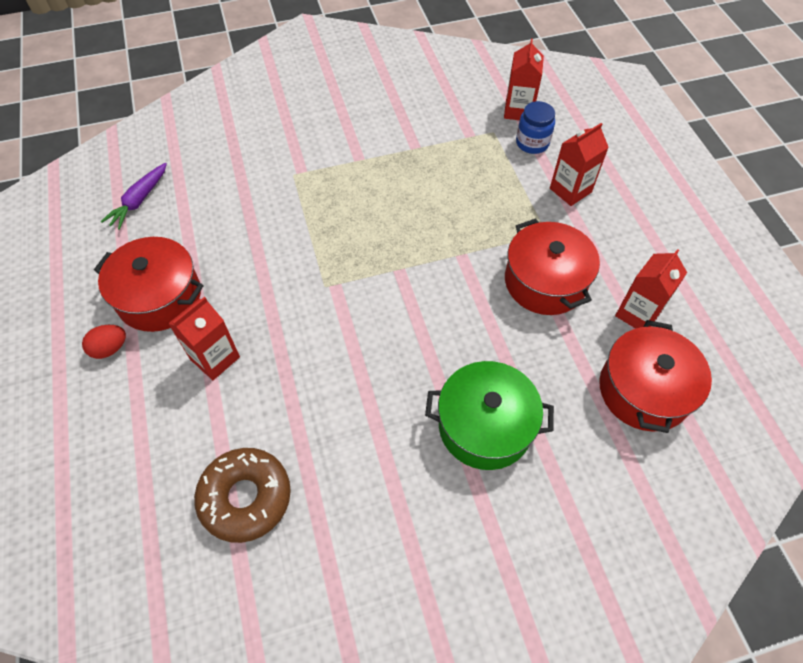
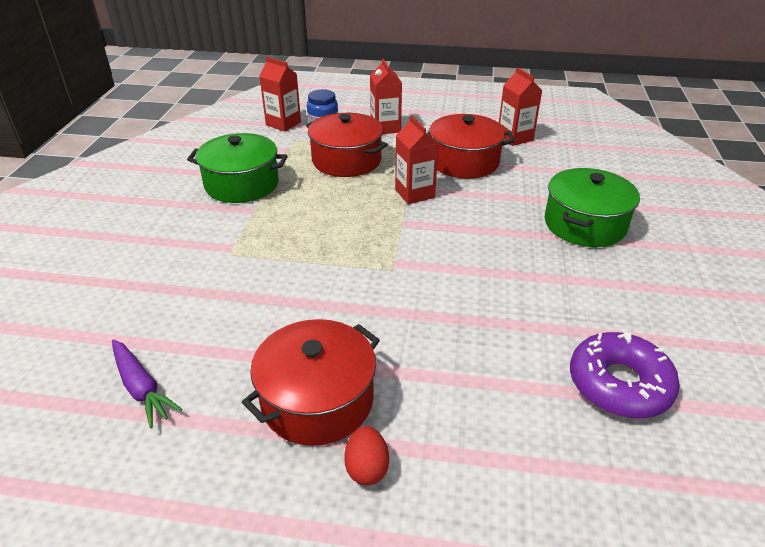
camera: 65 degrees left, 20 degrees down
red carton [168,297,240,380] -> red carton moved to [395,115,439,204]
brown donut [194,448,291,543] -> purple donut [570,332,680,418]
red pot [600,320,712,433] -> red pot moved to [306,113,388,177]
none -> green pot [187,133,288,203]

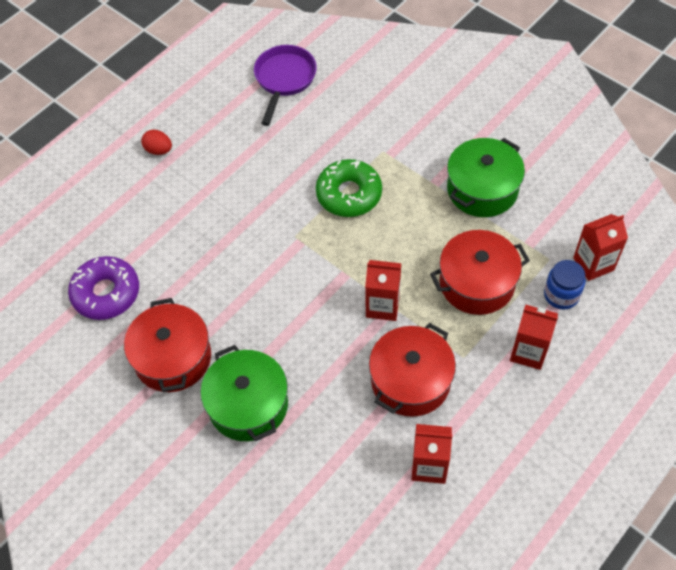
camera: 125 degrees right, 20 degrees up
purple carrot [112,340,183,428] -> purple pan [254,45,317,126]
red pot [242,319,380,446] -> red pot moved to [124,298,211,392]
none -> green donut [316,159,382,217]

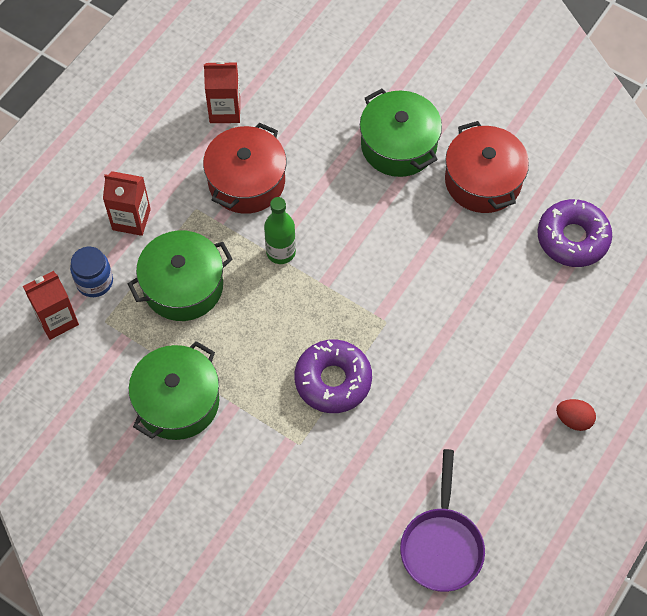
camera: 170 degrees right, 5 degrees up
green donut [316,159,382,217] -> purple donut [294,339,372,413]
red carton [365,260,401,321] -> green bottle [264,197,296,264]
red pot [430,230,530,315] -> green pot [128,230,233,321]

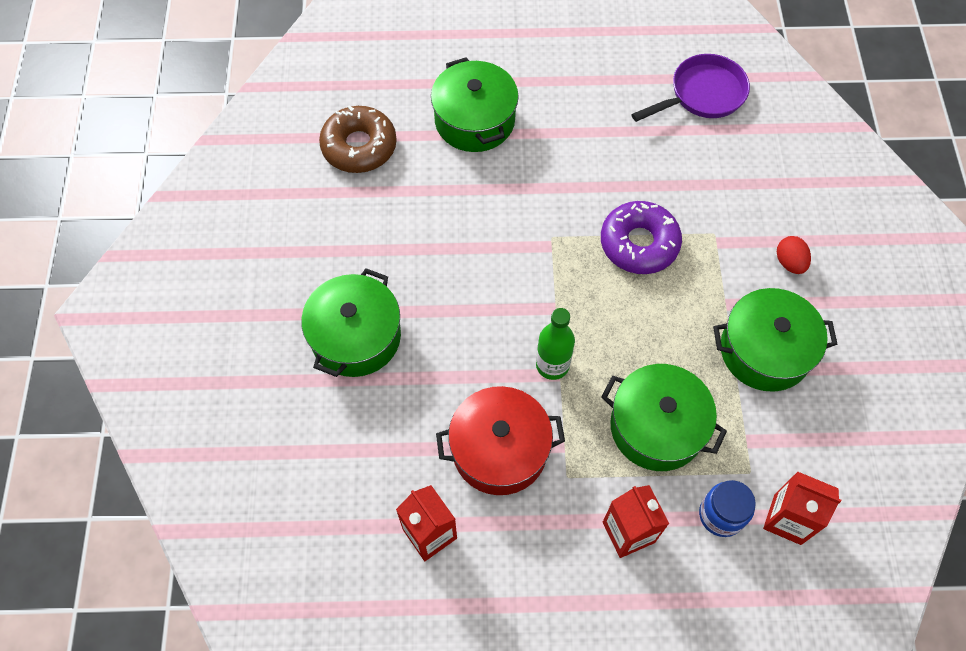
camera: 125 degrees left, 0 degrees up
red pot [445,121,529,213] -> none
purple donut [537,199,612,267] -> brown donut [319,106,397,173]
red egg [556,399,596,431] -> red egg moved to [777,236,811,274]
none -> green pot [431,57,519,152]

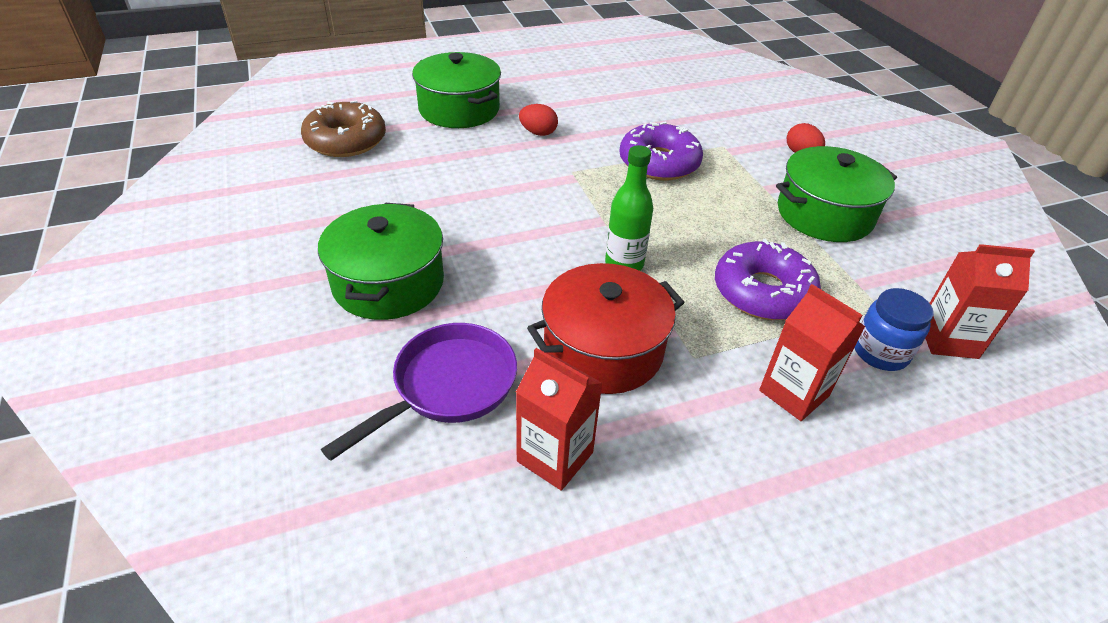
camera: 20 degrees left, 20 degrees down
green pot [601,364,727,471] -> purple donut [715,239,821,320]
purple pan [631,54,750,122] -> purple pan moved to [321,323,517,461]
none -> red egg [519,104,558,136]

